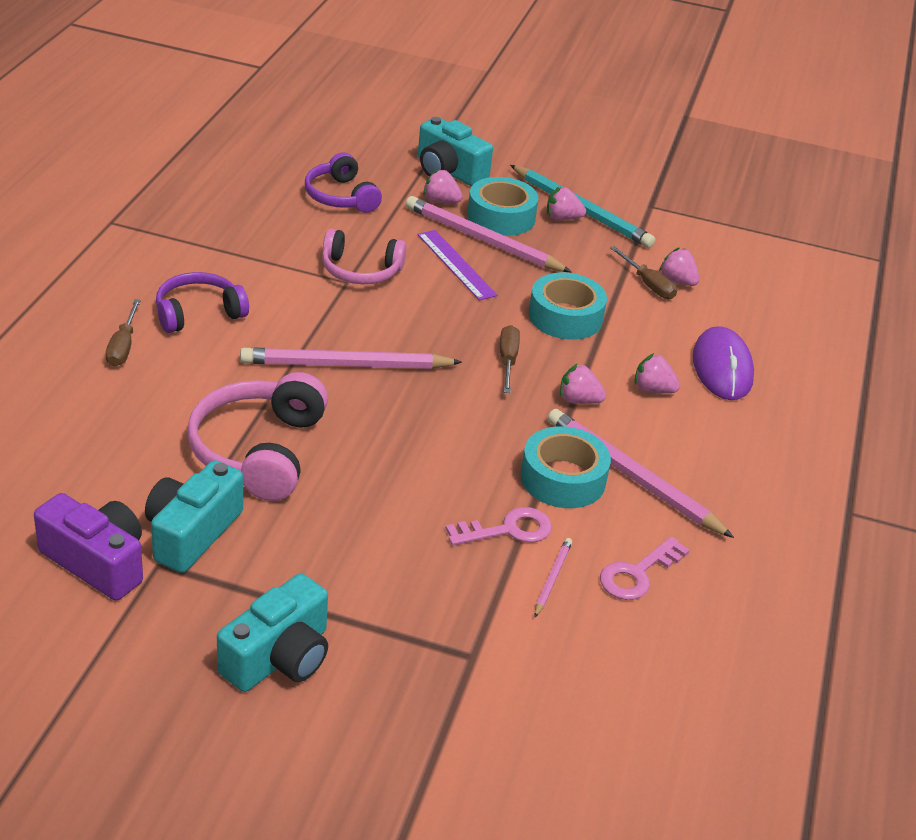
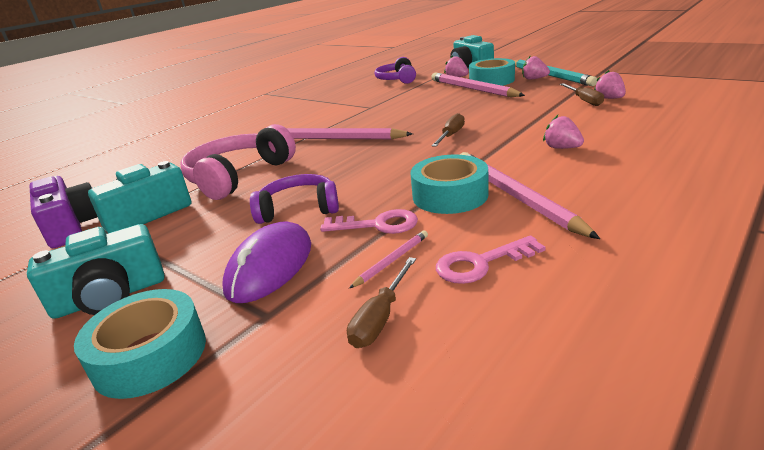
camera: 30 degrees right, 10 degrees down
brown screwdriver [106,299,141,366] -> brown screwdriver moved to [347,257,416,348]
purple headphones [156,272,249,333] -> purple headphones moved to [250,174,339,224]
pink headphones [322,229,406,284] -> none
purple ruler [417,230,497,301] -> none
turquoise tape [529,273,607,340] -> turquoise tape moved to [74,289,206,399]
pink strawberry [560,363,606,404] -> none
purple mouse [693,327,754,400] -> purple mouse moved to [223,221,311,303]

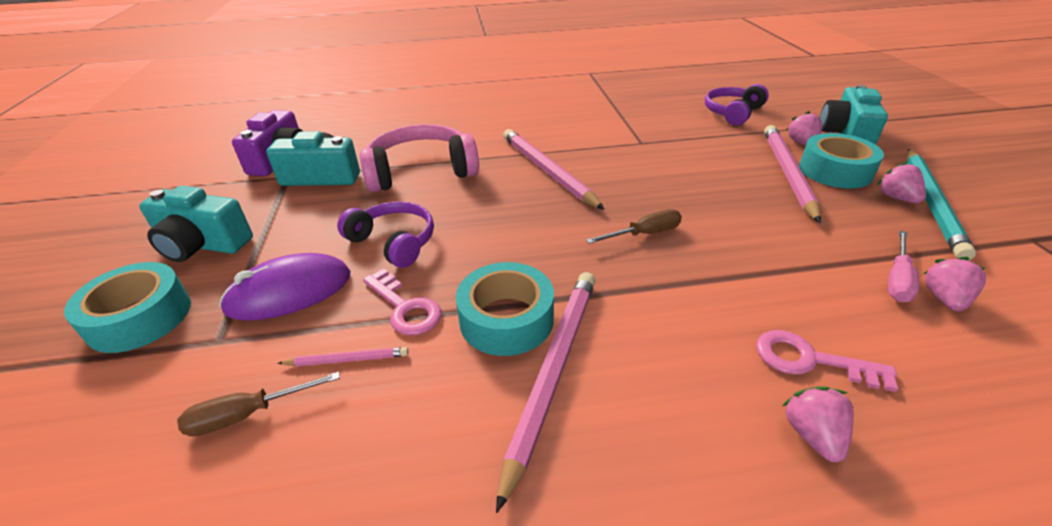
camera: 40 degrees right, 10 degrees up
pink key [436,235,546,284] -> pink key moved to [756,330,898,392]
pink strawberry [543,115,584,149] -> pink strawberry moved to [782,386,854,462]
brown screwdriver [560,83,604,106] -> pink screwdriver [888,231,919,302]

